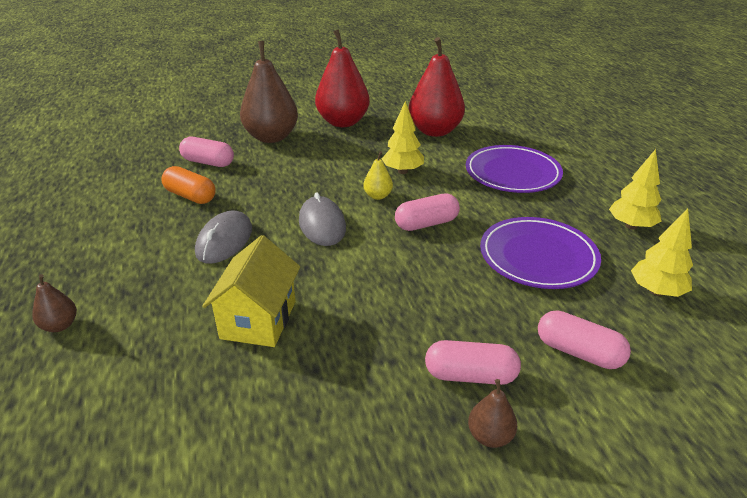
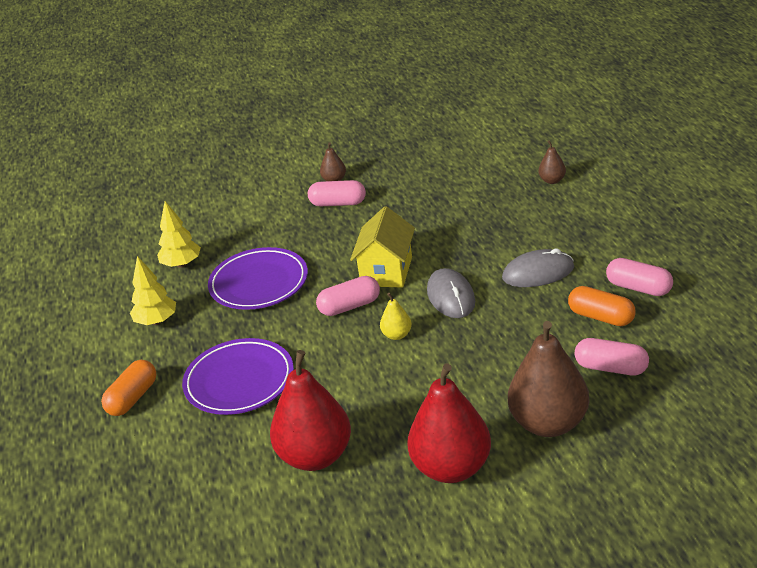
camera: 175 degrees left, 0 degrees up
brown pear [32,274,77,332] -> brown pear moved to [538,140,566,184]
grey mouse [195,210,252,264] -> grey mouse turned 60 degrees clockwise [502,249,574,287]
yellow house [202,235,300,347] -> yellow house moved to [350,206,415,288]
yellow tree [382,101,424,174] -> none
pink capsule [538,310,631,369] -> pink capsule moved to [606,258,673,296]
none -> orange capsule [101,360,156,416]

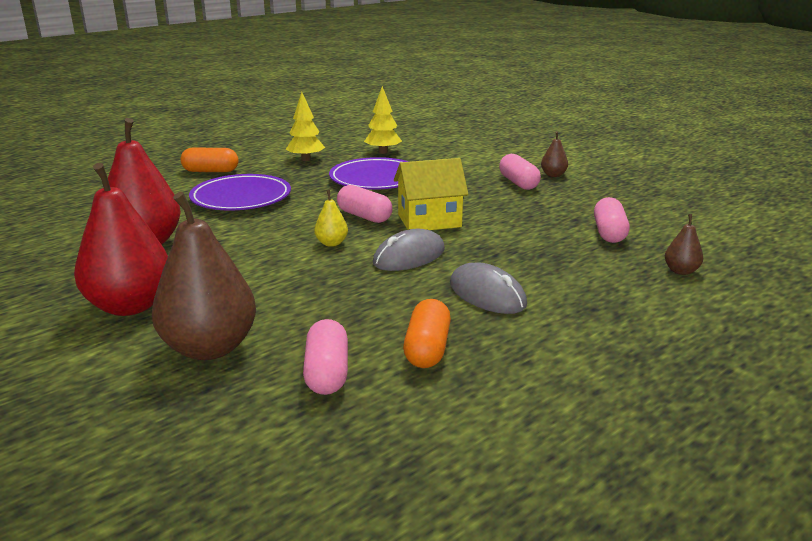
camera: 60 degrees right, 10 degrees down
pink capsule [606,258,673,296] -> pink capsule moved to [594,197,630,243]

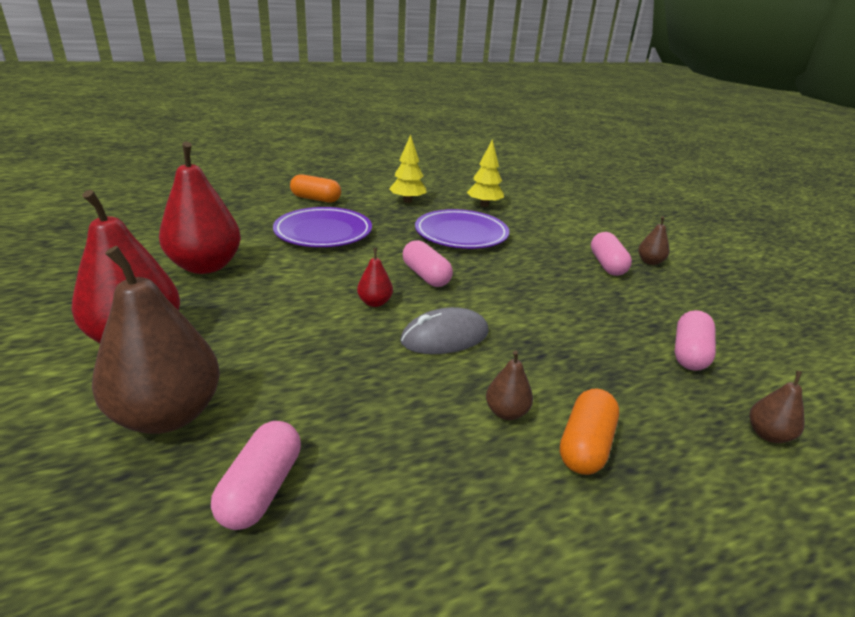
camera: 15 degrees right, 5 degrees up
yellow pear [314,190,348,247] -> red pear [357,248,393,307]
yellow house [394,158,468,230] -> none
orange capsule [403,299,451,368] -> orange capsule moved to [560,389,619,475]
grey mouse [450,263,527,314] -> brown pear [486,350,533,420]

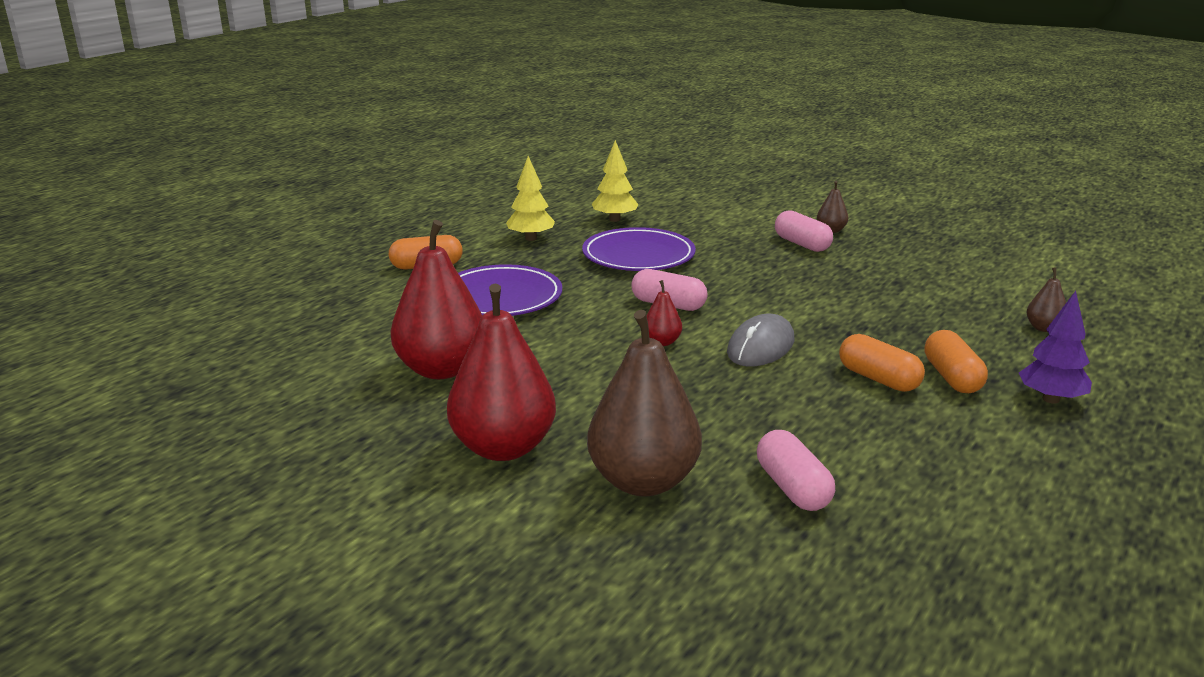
camera: 30 degrees left, 5 degrees down
brown pear [486,350,533,420] -> orange capsule [839,334,925,392]
pink capsule [674,310,716,371] -> none
none -> purple tree [1019,291,1092,404]

